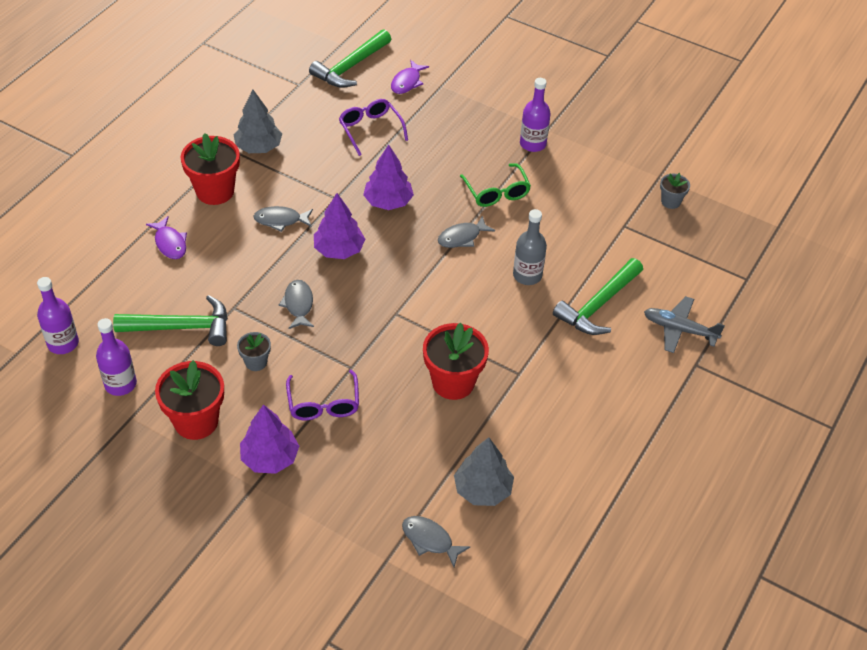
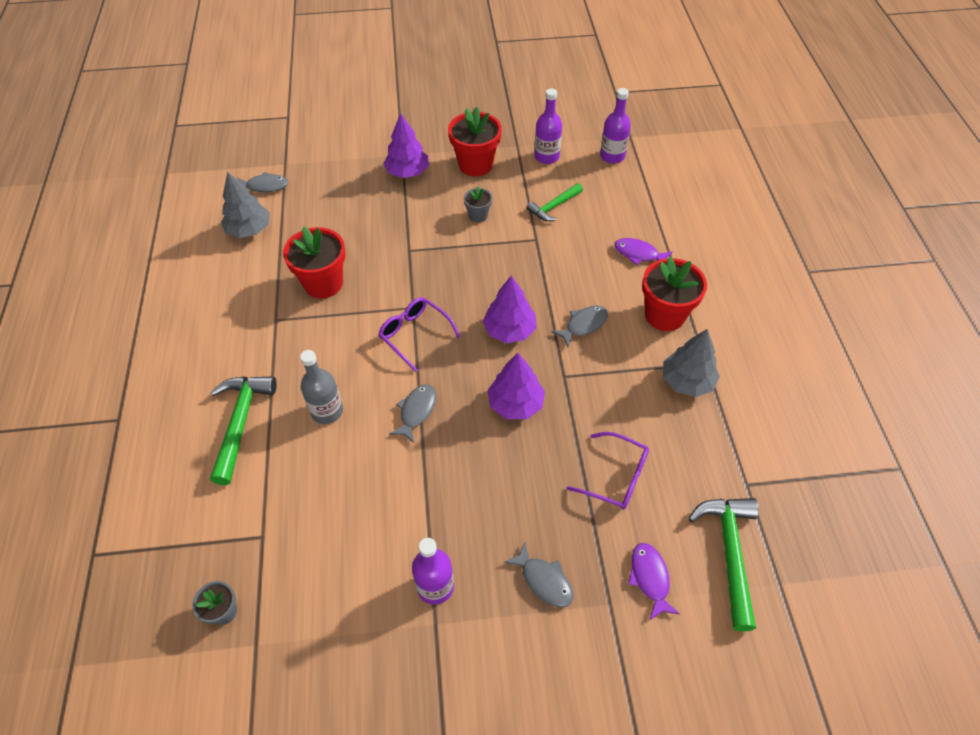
camera: 145 degrees right, 5 degrees up
green hammer [113,295,228,346] -> green hammer [526,183,583,221], size x0.63
grey fish [279,280,314,329] -> grey fish moved to [504,542,573,607]
purple glasses [286,370,359,420] -> purple glasses moved to [378,297,461,372]
green glasses [460,163,531,207] -> none
grey plane [644,296,725,353] -> none

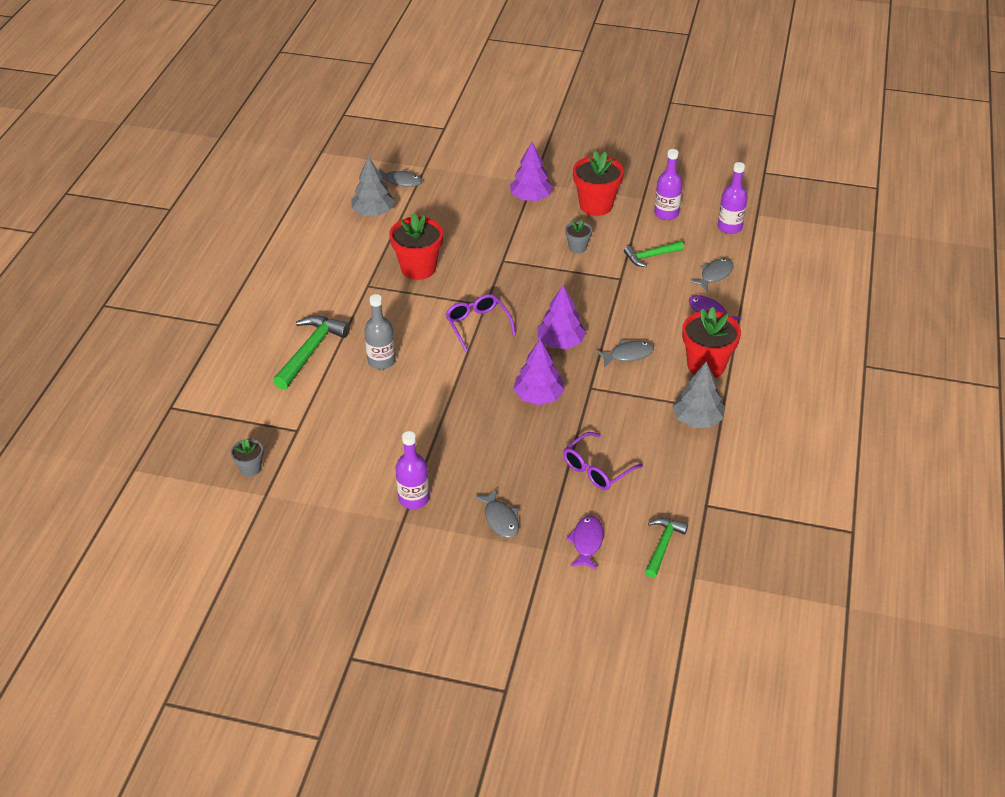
camera: 20 degrees right, 10 degrees down
grey fish [389,384,436,443] -> grey fish moved to [690,258,734,292]
purple glasses [567,432,649,510] -> purple glasses turned 90 degrees clockwise [563,432,643,490]
green hammer [688,498,759,631] -> green hammer [645,518,688,578], size x0.63

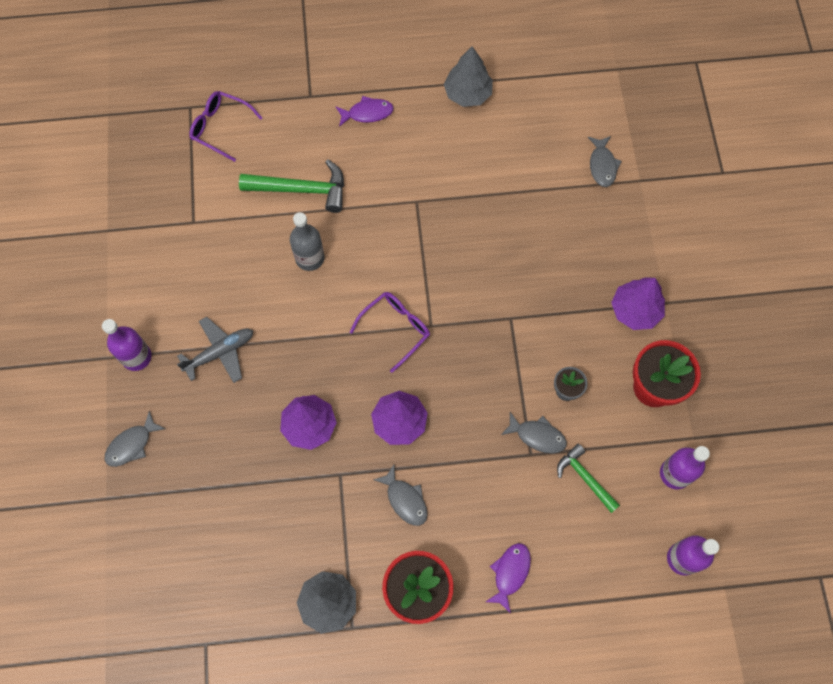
camera: 70 degrees right, 25 degrees up
grey flower pot [231,439,263,477] -> none
grey tree [351,156,395,216] -> grey tree moved to [444,46,493,107]
red flower pot [389,213,443,280] -> none
purple glasses [563,432,643,490] -> purple glasses moved to [189,91,262,162]
purple fish [566,516,604,570] -> purple fish moved to [336,96,394,127]
green hammer [645,518,688,578] -> none
grey fish [690,258,734,292] -> grey fish moved to [501,412,567,454]
none -> grey plane [177,317,253,383]

